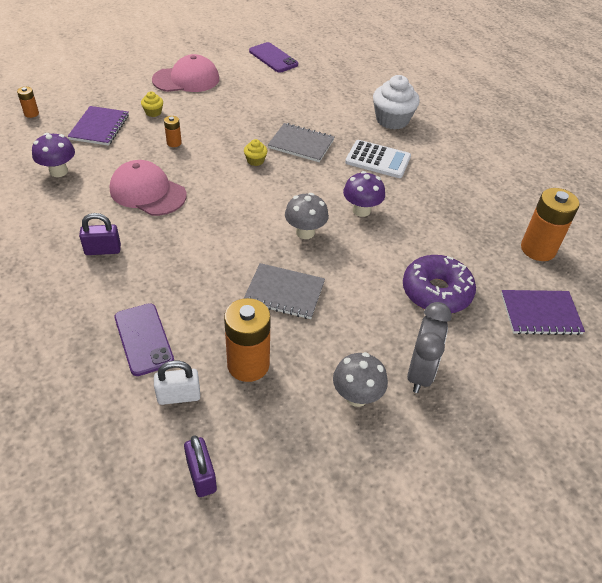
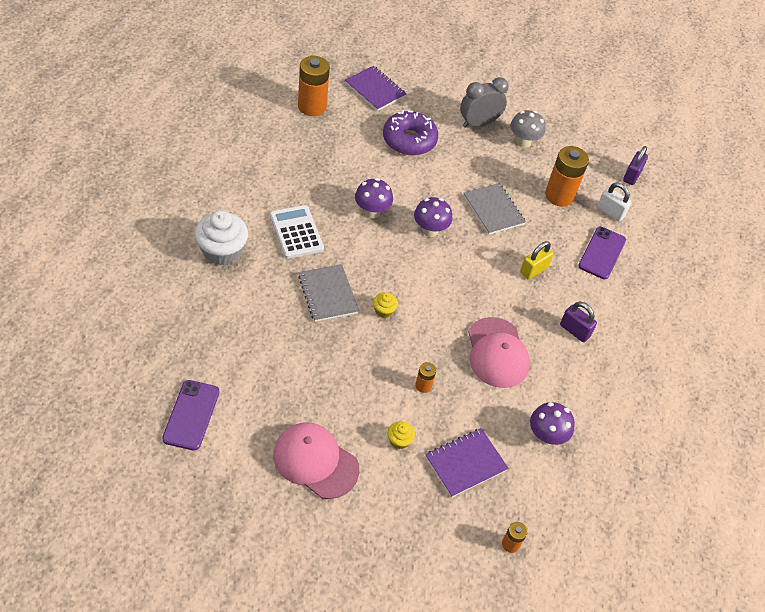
camera: 135 degrees left, 5 degrees up
grey mushroom [285,193,329,239] -> purple mushroom [414,197,452,237]
none -> yellow padlock [520,241,554,279]

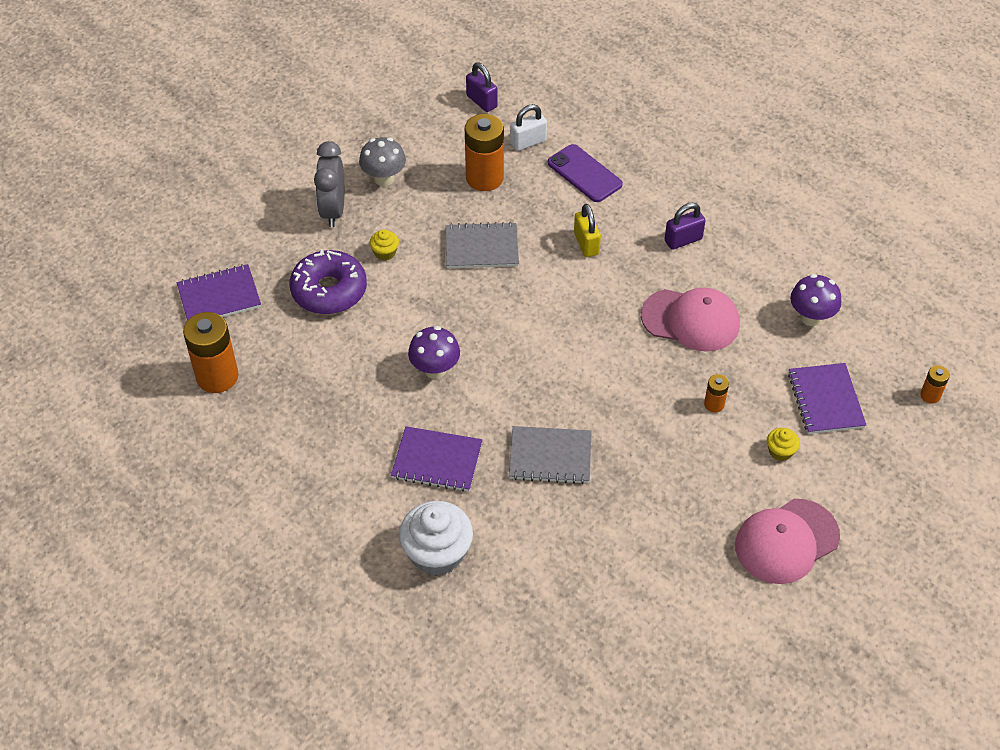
camera: 60 degrees left, 0 degrees up
purple phone [162,380,219,450] -> none
white calculator [270,205,324,259] -> purple notebook [391,426,482,492]
yellow cupcake [373,292,398,318] -> yellow cupcake moved to [369,229,399,261]
purple mushroom [414,197,452,237] -> none

